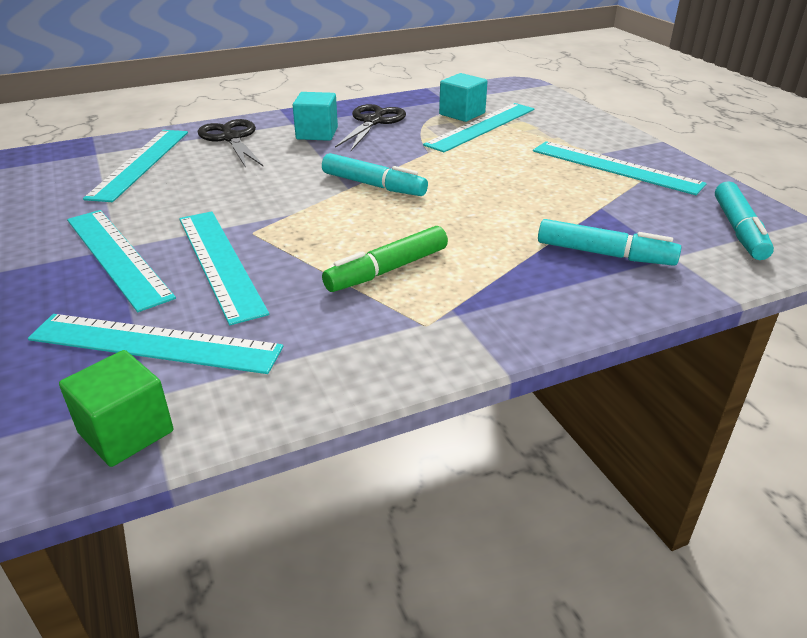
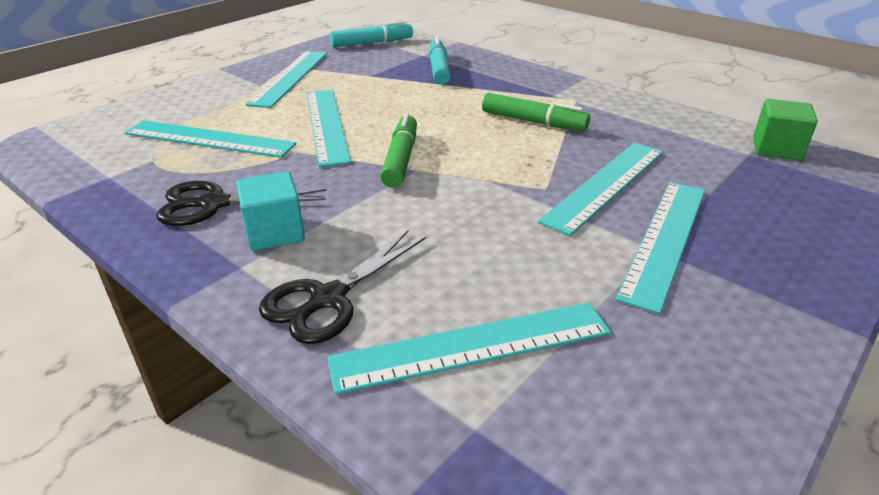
camera: 115 degrees left, 0 degrees up
turquoise ruler [28,314,284,374] -> turquoise ruler moved to [307,90,351,167]
turquoise marker [322,153,428,196] -> green marker [380,113,417,188]
turquoise cube [439,73,488,122] -> none

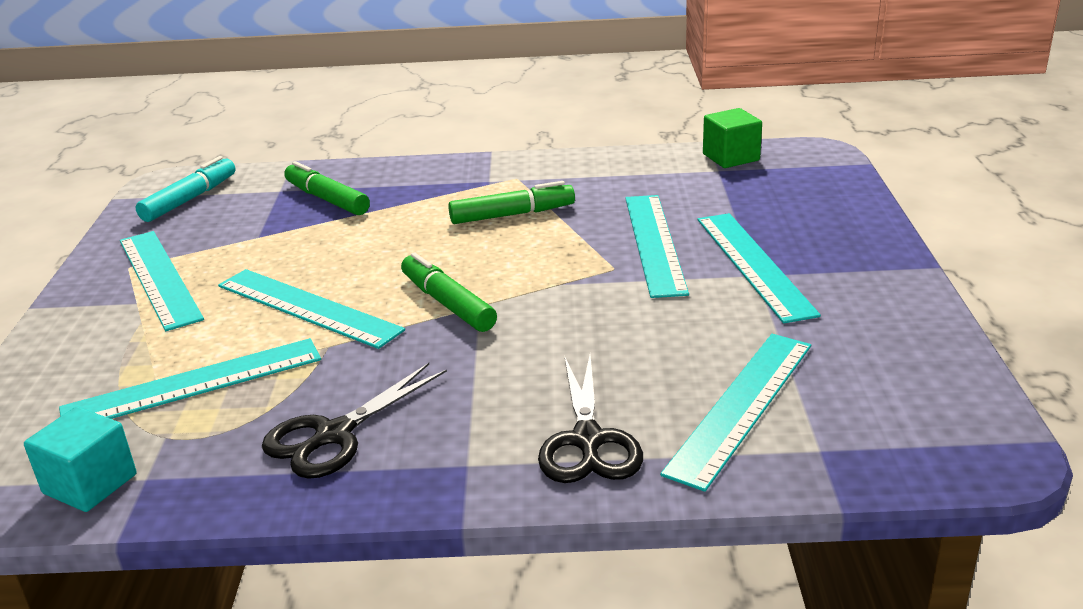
camera: 40 degrees left, 5 degrees down
turquoise cube [236,171,305,251] -> turquoise cube moved to [24,407,137,512]
turquoise marker [429,36,451,85] -> green marker [284,161,370,215]

